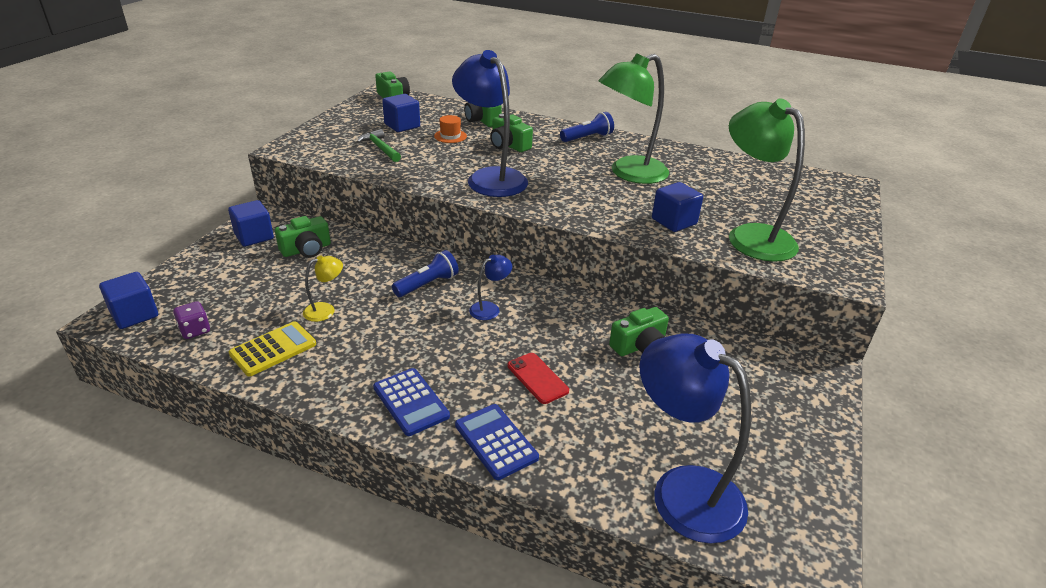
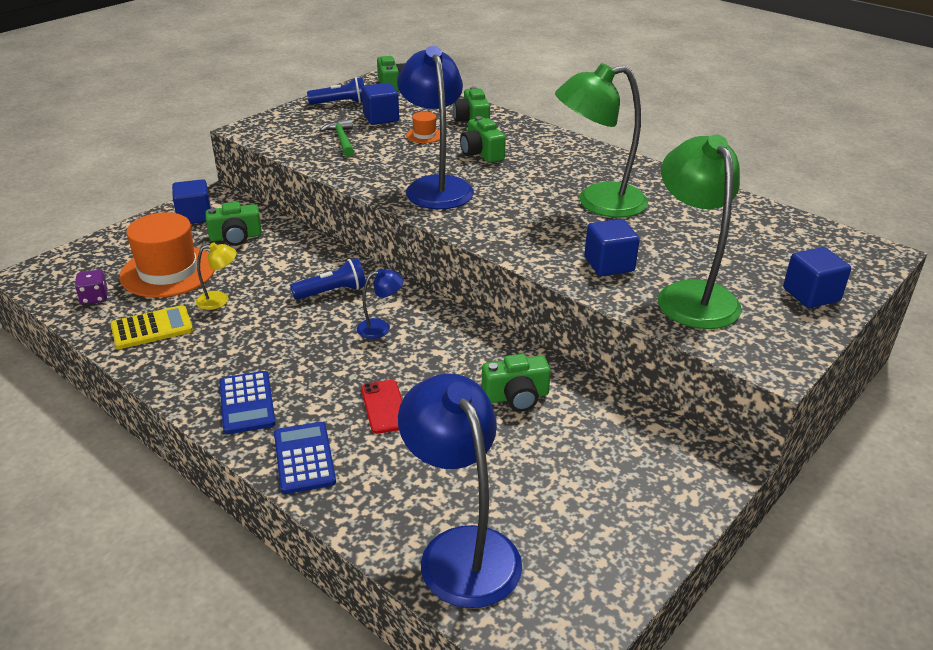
camera: 20 degrees right, 0 degrees up
blue cube [99,272,158,329] -> blue cube moved to [783,247,851,308]
blue flashlight [560,112,614,142] -> blue flashlight moved to [307,77,364,104]
none -> orange hat [119,212,215,298]

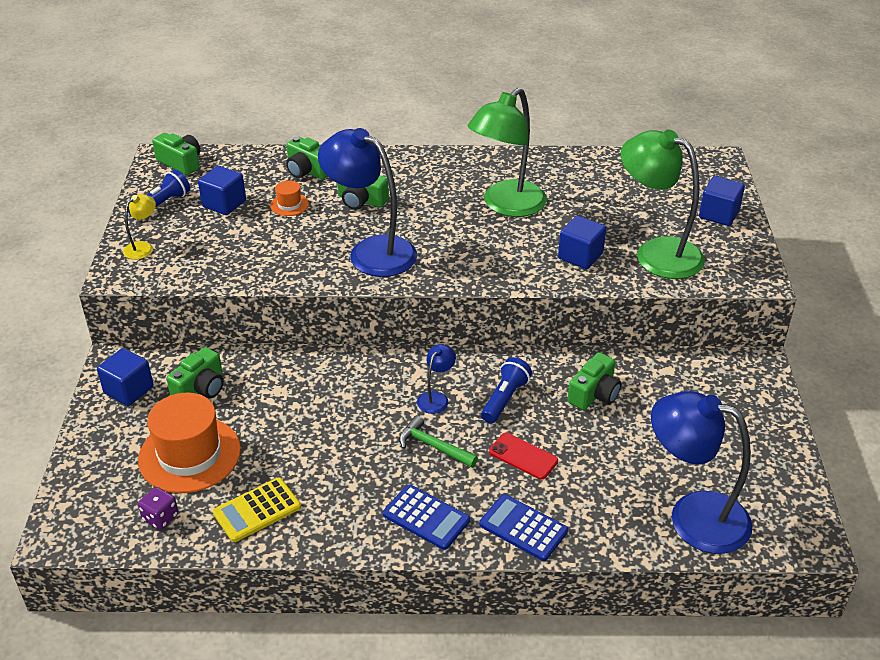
camera: 40 degrees left, 5 degrees up
yellow calculator [110,305,193,349] -> yellow calculator turned 150 degrees counterclockwise [213,477,301,542]
yellow lamp [196,243,237,310] -> yellow lamp moved to [123,194,156,259]
blue flashlight [290,258,366,300] -> blue flashlight moved to [481,357,532,423]
green hammer [320,119,354,157] -> green hammer moved to [399,415,478,468]

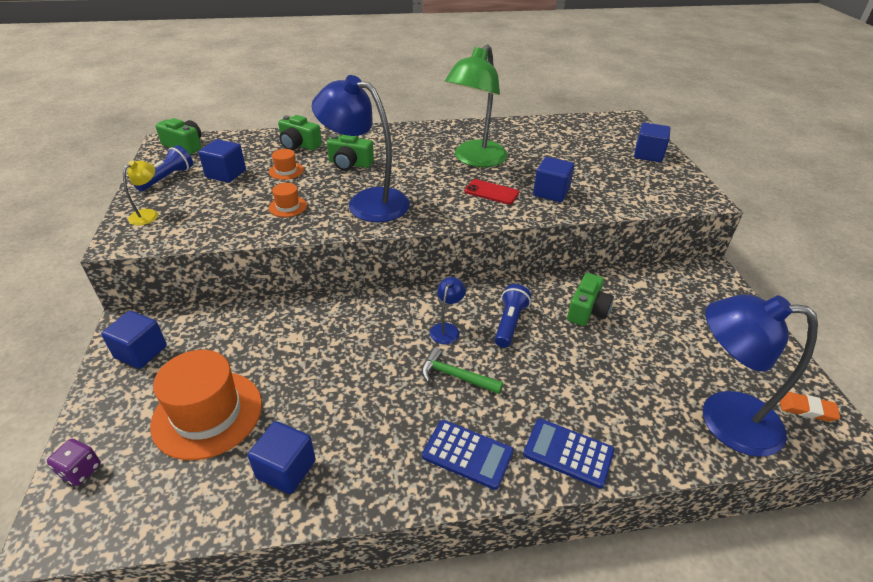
camera: 10 degrees left, 0 degrees up
purple dice [138,487,178,530] -> purple dice moved to [47,439,101,486]
green camera [166,347,224,398] -> none
yellow calculator [213,477,301,542] -> blue cube [248,421,316,494]
red phone [489,433,558,480] -> red phone moved to [464,179,519,204]
green lamp [621,129,705,279] -> none
none -> orange hat [269,183,307,217]
none -> orange eraser [780,392,840,422]

